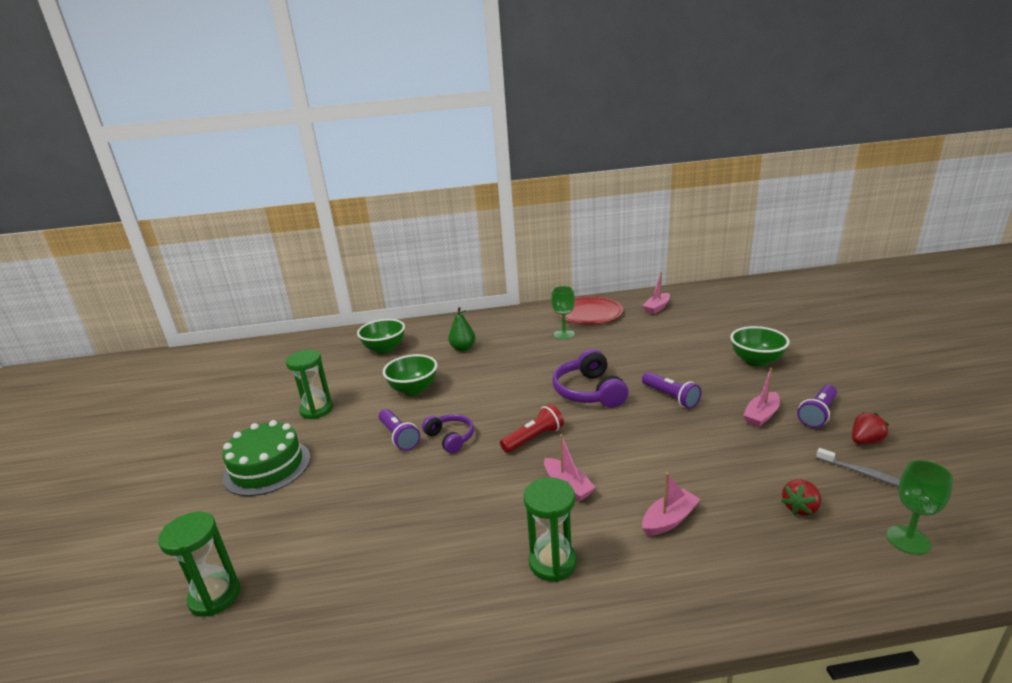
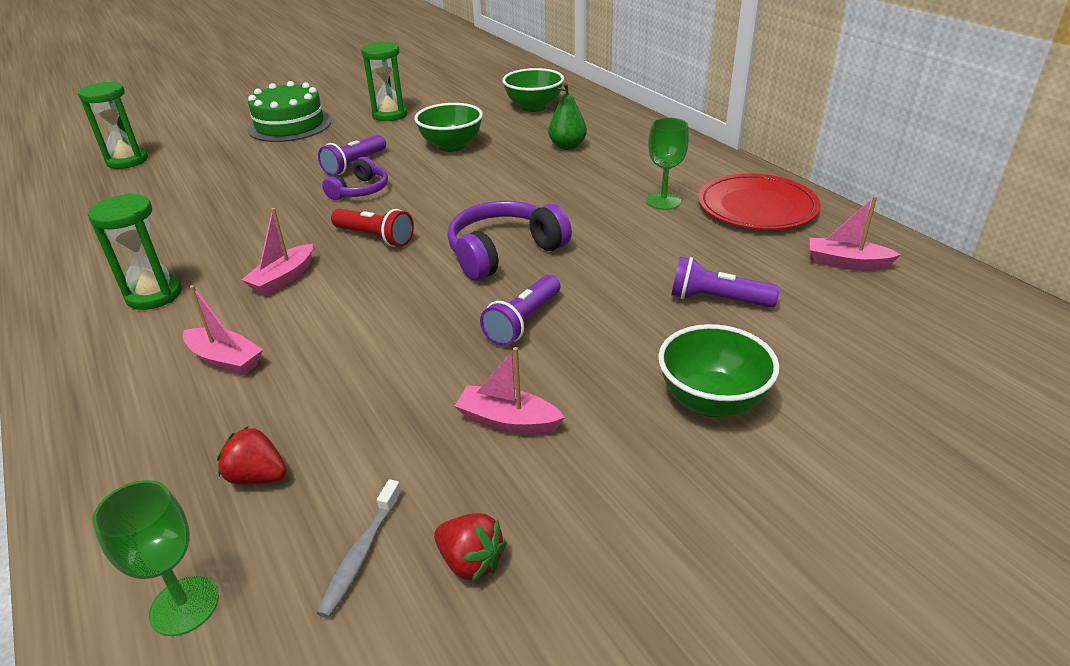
camera: 65 degrees right, 10 degrees up
purple flashlight [797,385,837,428] -> purple flashlight moved to [671,257,780,308]

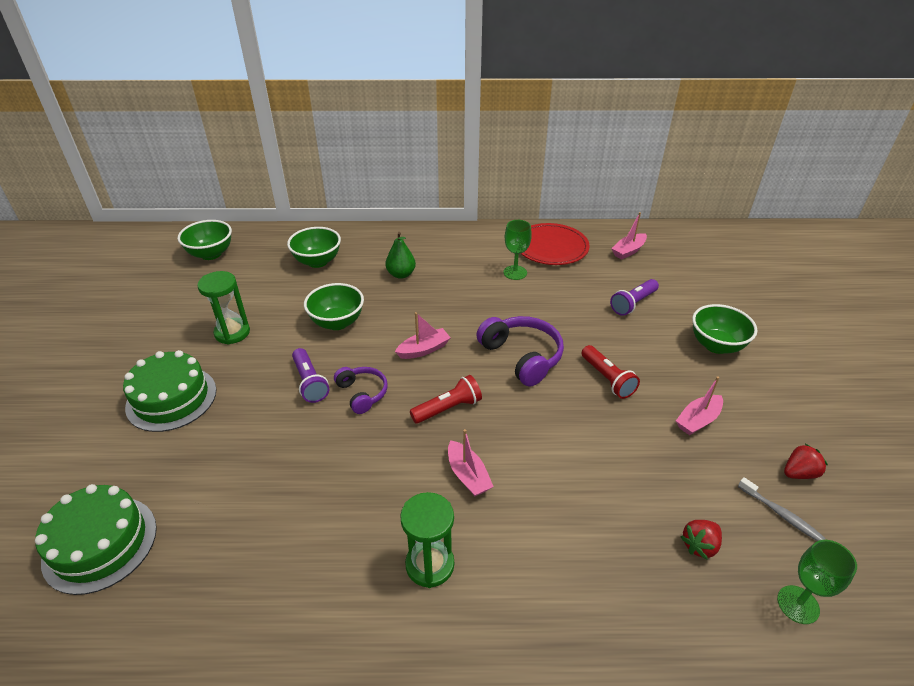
camera: 60 degrees left, 5 degrees up
green hourglass [78,82,148,169] -> green cake [35,484,157,595]
pink boat [183,285,263,376] -> pink boat moved to [395,312,451,359]
purple headphones [447,201,572,281] -> purple headphones turned 150 degrees clockwise [476,316,564,387]
purple flashlight [480,275,561,346] -> red flashlight [581,345,640,399]
none -> green bowl [178,220,232,260]

